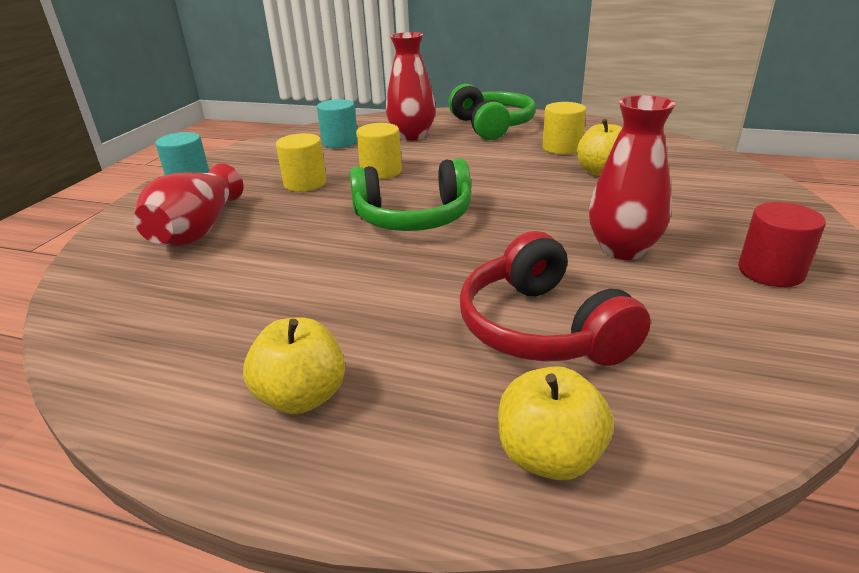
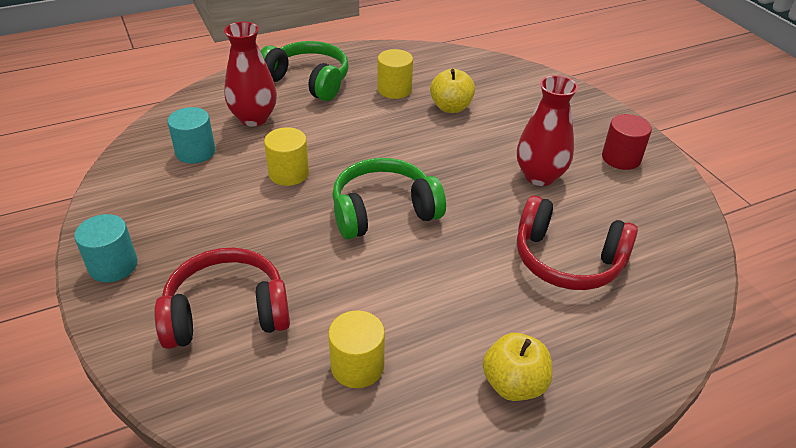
camera: 45 degrees left, 10 degrees up
red vase [134,163,244,246] -> red headphones [154,248,290,349]
yellow cylinder [276,133,326,192] -> yellow cylinder moved to [328,310,385,388]
green headphones [350,158,471,231] -> green headphones turned 150 degrees counterclockwise [332,158,446,239]
yellow apple [498,366,614,480] -> none

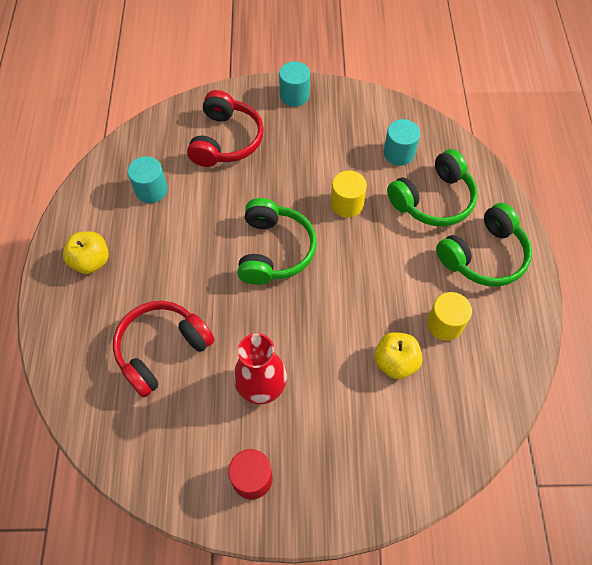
camera: 115 degrees right, 20 degrees up
red vase [224,22,277,126] -> green headphones [387,149,478,226]
yellow cylinder [328,310,385,388] -> turquoise cylinder [128,156,168,203]

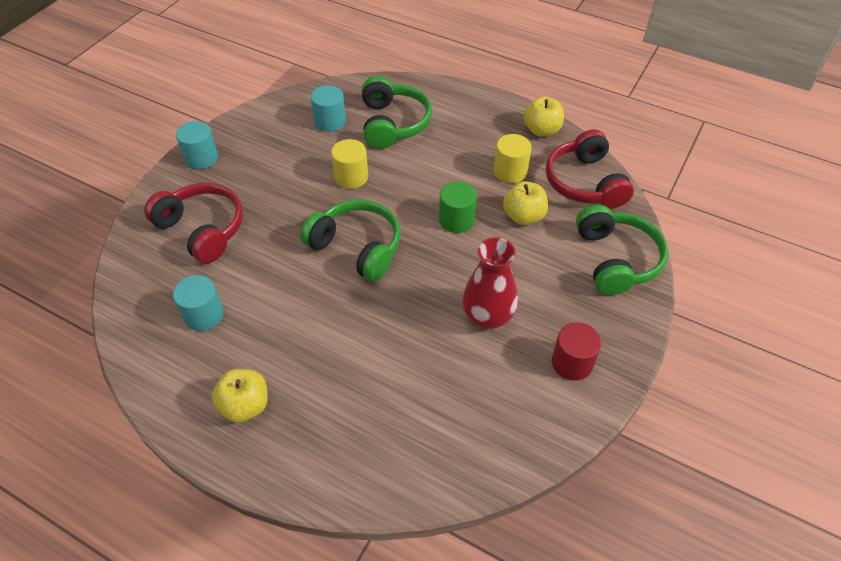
camera: 60 degrees left, 10 degrees down
red headphones [113,301,215,398] -> red headphones moved to [546,129,634,209]
green headphones [436,203,532,287] -> green headphones moved to [576,205,668,295]
none -> green cylinder [439,181,477,233]
none -> yellow apple [523,96,564,137]

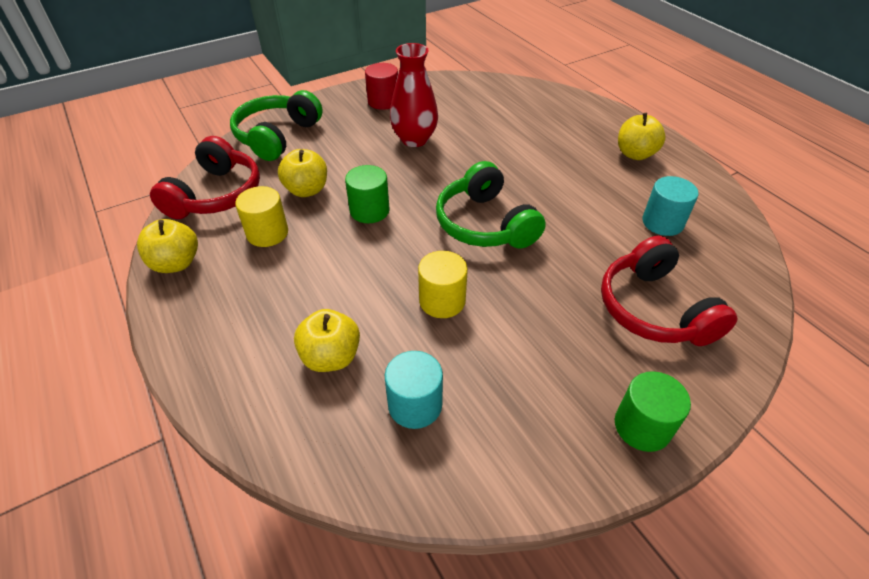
camera: 150 degrees left, 5 degrees down
turquoise cylinder [176,121,218,169] -> green cylinder [615,371,691,452]
green headphones [362,76,432,149] -> yellow apple [294,309,360,372]

